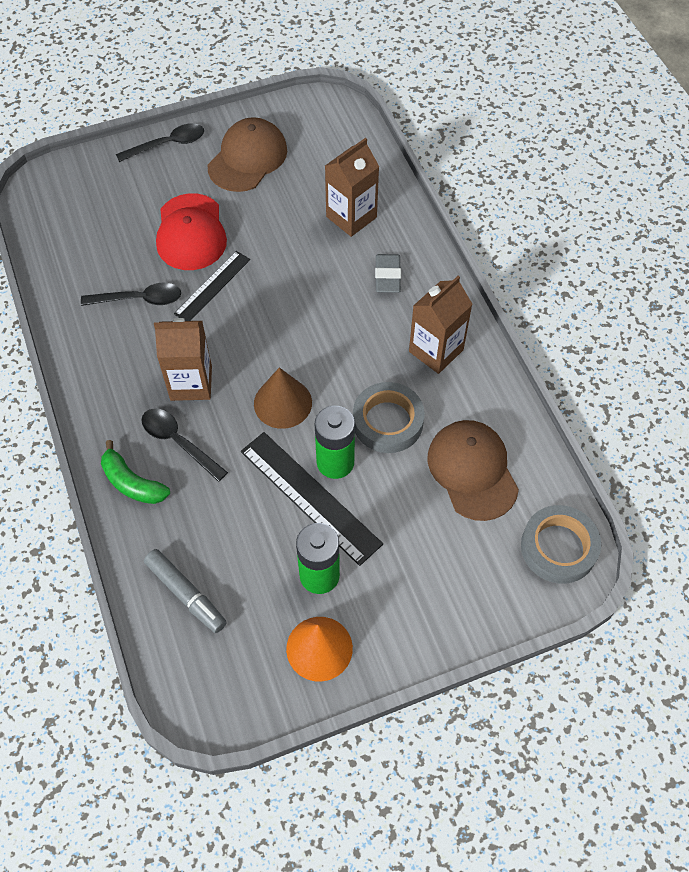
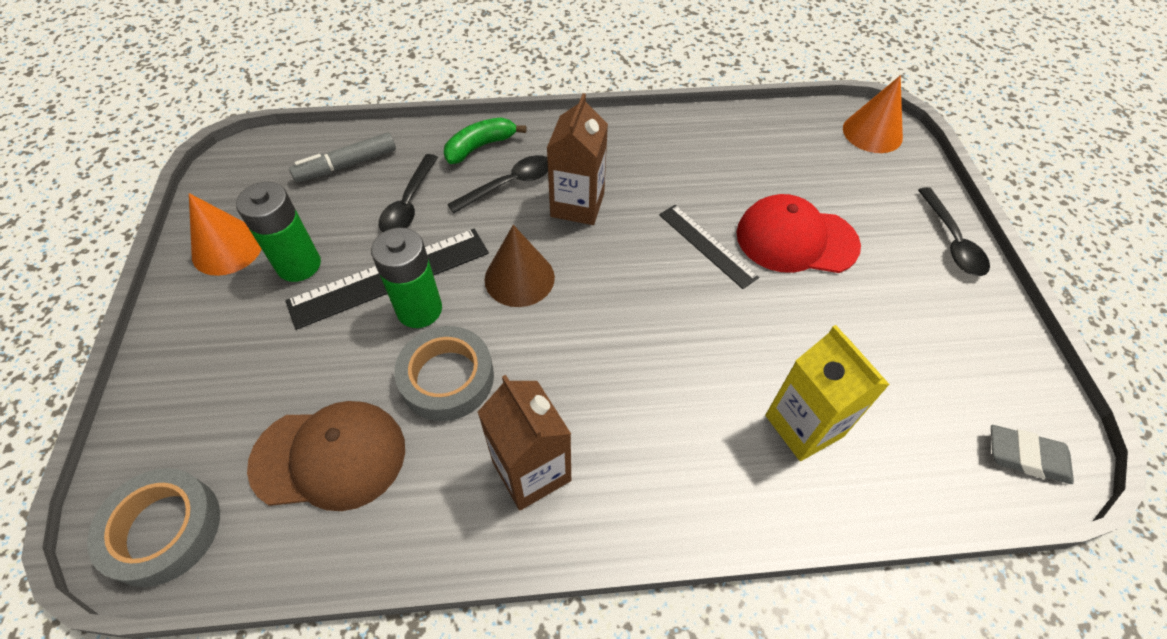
camera: 105 degrees right, 5 degrees down
black spoon [81,283,181,306] -> black spoon moved to [379,154,438,232]
brown cap [208,117,287,192] -> none
brown carton [325,138,379,237] -> yellow carton [765,325,890,461]
grey eraser [375,254,401,293] -> grey eraser moved to [991,425,1074,484]
none -> orange cone [843,75,903,153]

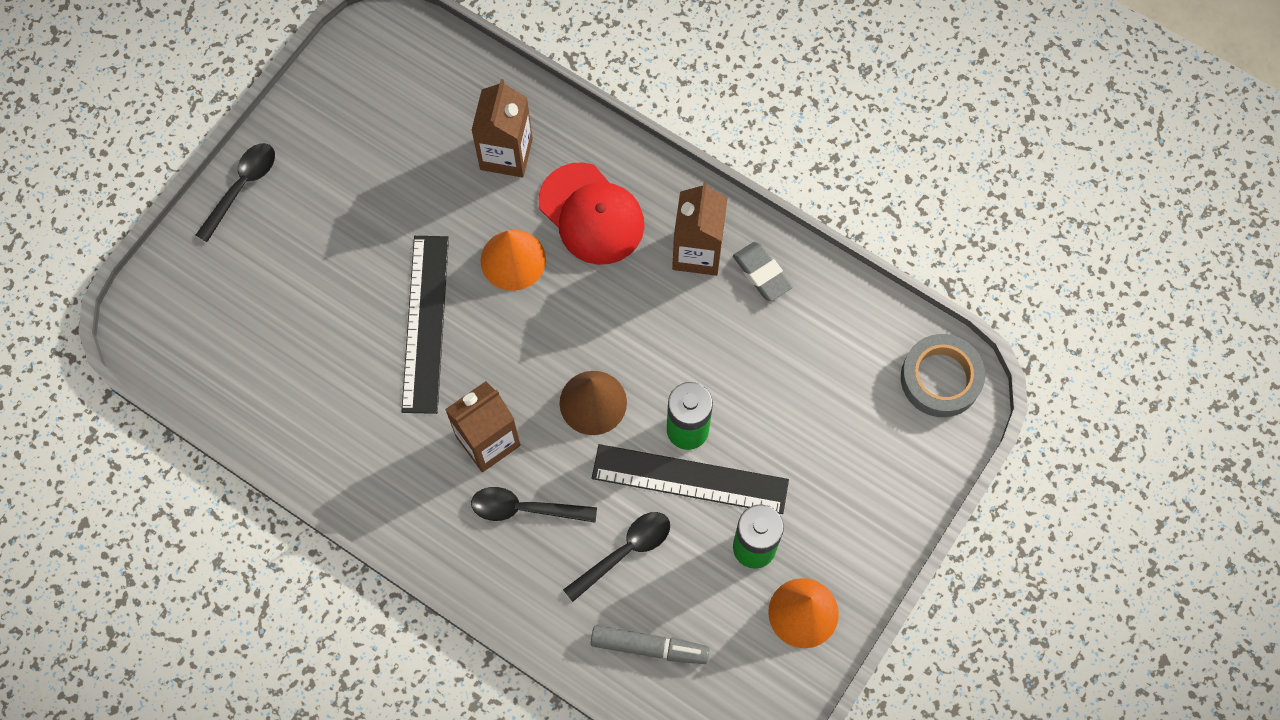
camera: 140 degrees left, 15 degrees up
brown cap [247,401,405,511] -> none
grey tape [394,326,494,421] -> none
green banana [444,118,527,164] -> none
black ruler [659,205,759,289] -> black ruler [401,236,449,414], size x1.58
red cap [736,194,861,273] -> red cap moved to [538,162,645,265]
yellow carton [765,325,890,461] -> brown carton [471,79,533,178]
orange cone [843,75,903,153] -> orange cone moved to [481,230,546,291]
grey eraser [991,425,1074,484] -> grey eraser moved to [733,242,793,301]

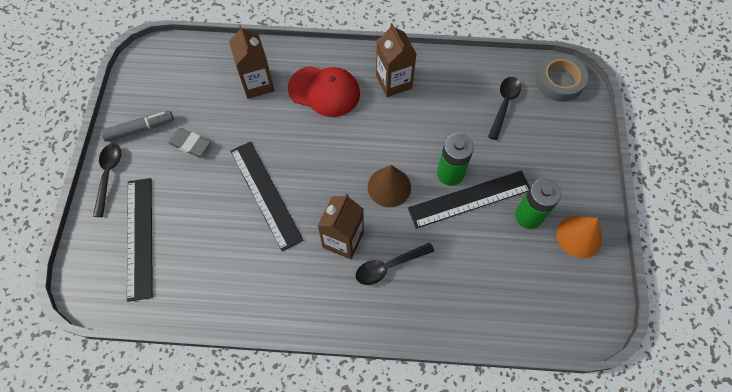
camera: 30 degrees left, 5 degrees down
orange cone [481,230,546,291] -> none
black spoon [563,512,670,602] -> black spoon moved to [488,77,521,140]
grey marker [591,625,709,664] -> grey marker moved to [101,111,174,142]
grey eraser [733,242,793,301] -> grey eraser moved to [168,128,210,157]
none -> black ruler [127,178,153,302]

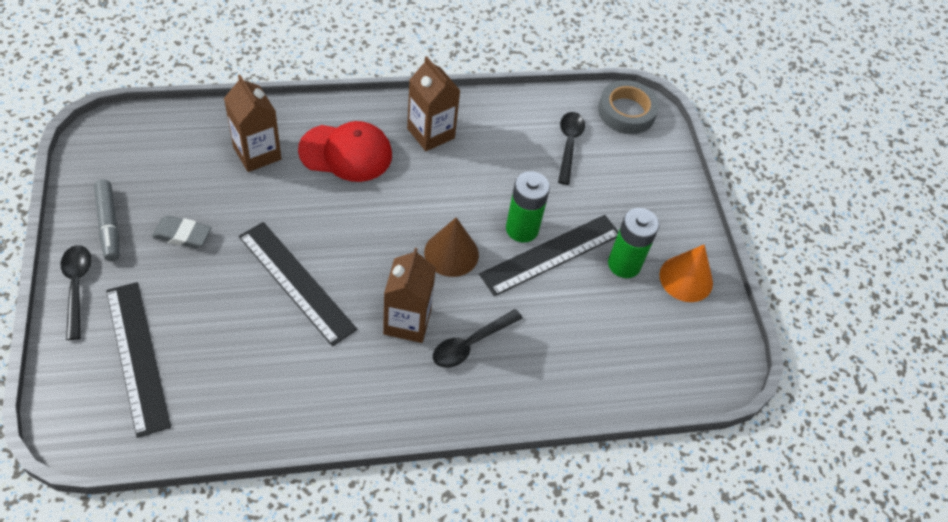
camera: 20 degrees left, 10 degrees down
grey marker [101,111,174,142] -> grey marker turned 105 degrees clockwise [94,179,119,261]

